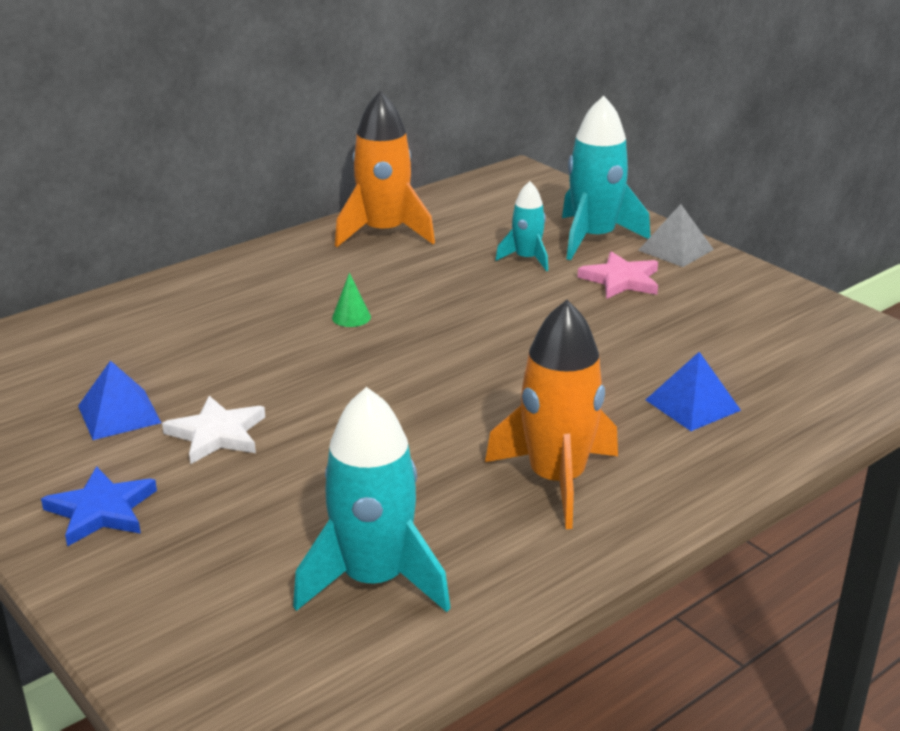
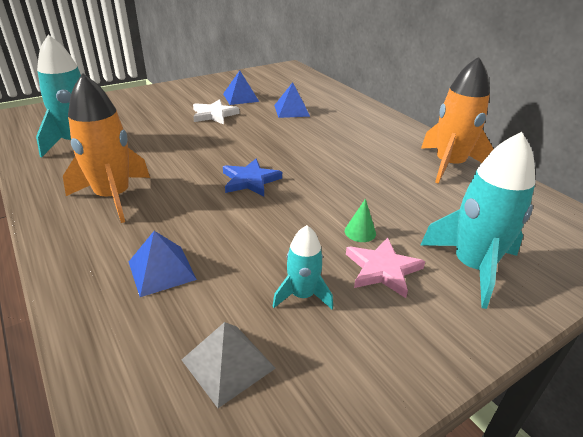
camera: 95 degrees right, 5 degrees up
blue star [41,466,157,547] -> blue star moved to [223,159,282,196]
green cone [332,273,371,327] -> green cone moved to [345,199,376,242]
turquoise rocket [495,181,548,271] -> turquoise rocket moved to [272,225,333,309]
grey pyramid [638,204,714,267] -> grey pyramid moved to [182,322,276,408]
none -> blue pyramid [274,82,310,118]

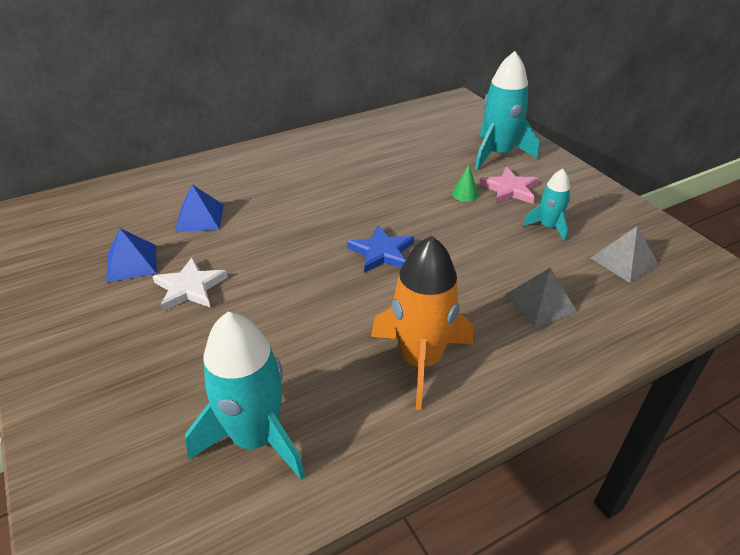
camera: 85 degrees left, 5 degrees up
blue pyramid [129,231,197,297] -> grey pyramid [505,268,578,328]
orange rocket [421,56,494,184] -> none

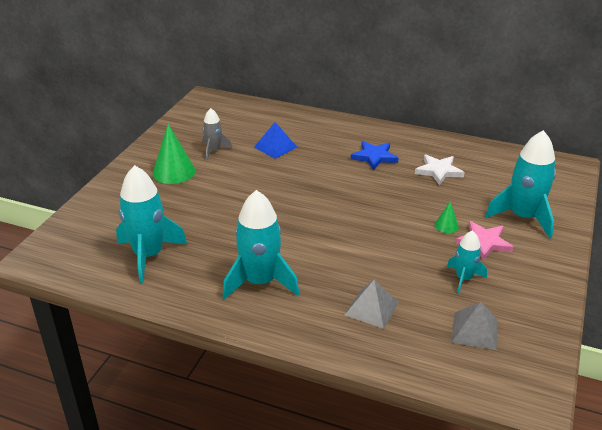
camera: 50 degrees right, 5 degrees down
blue pyramid [106,228,157,283] -> grey rocket [202,108,232,160]
white star [152,257,228,311] -> white star moved to [415,154,465,185]
blue star [347,225,414,273] -> blue star moved to [351,141,398,170]
orange rocket [371,235,473,410] -> turquoise rocket [223,190,299,300]
none -> green cone [153,124,196,184]

